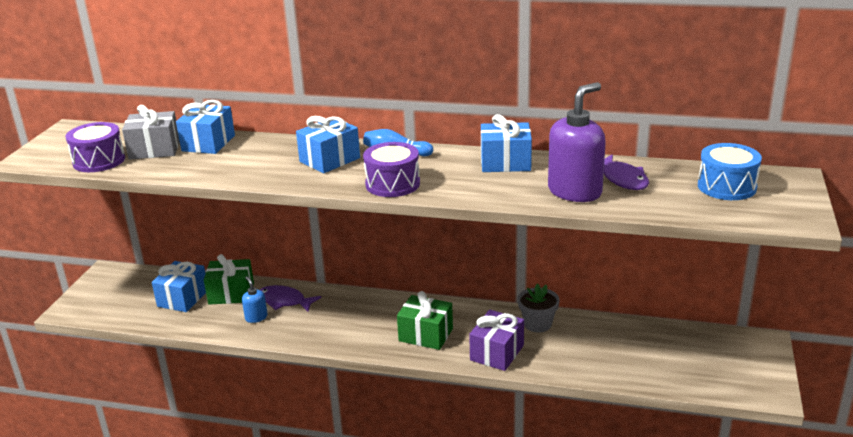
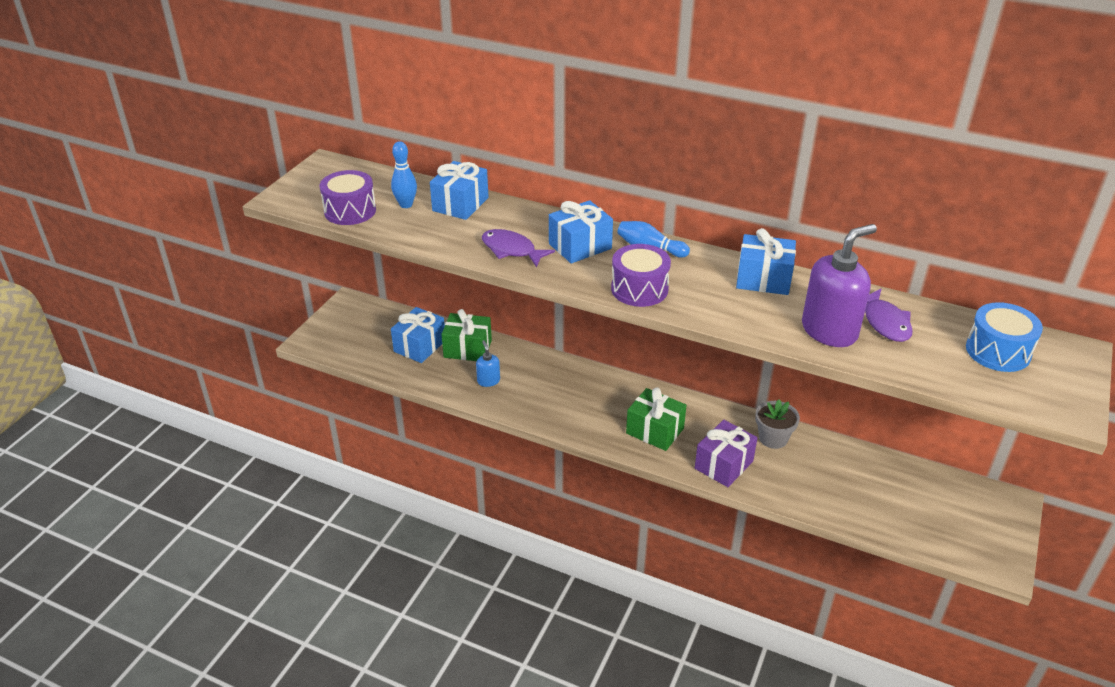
camera: 10 degrees right, 10 degrees up
grey gift [122,105,180,160] -> blue bowling pin [391,141,417,208]
purple fish [260,285,321,312] -> purple fish moved to [482,229,555,267]

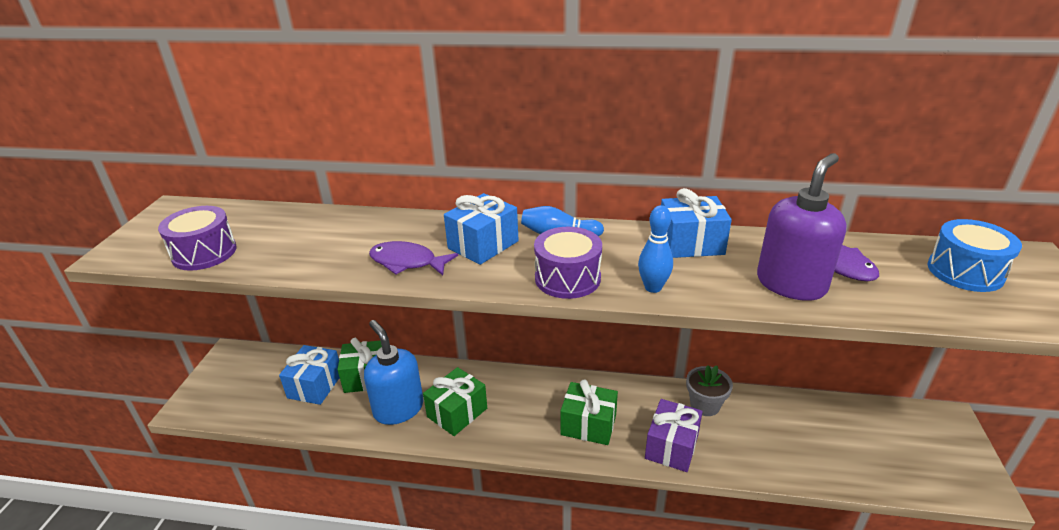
camera: 15 degrees left, 5 degrees down
blue bowling pin [391,141,417,208] -> blue bowling pin moved to [638,205,673,293]
blue gift [430,161,489,220] -> none
blue soap dispenser [476,340,500,387] -> blue soap dispenser [364,320,424,425], size x2.07
none -> green gift [423,367,487,436]

